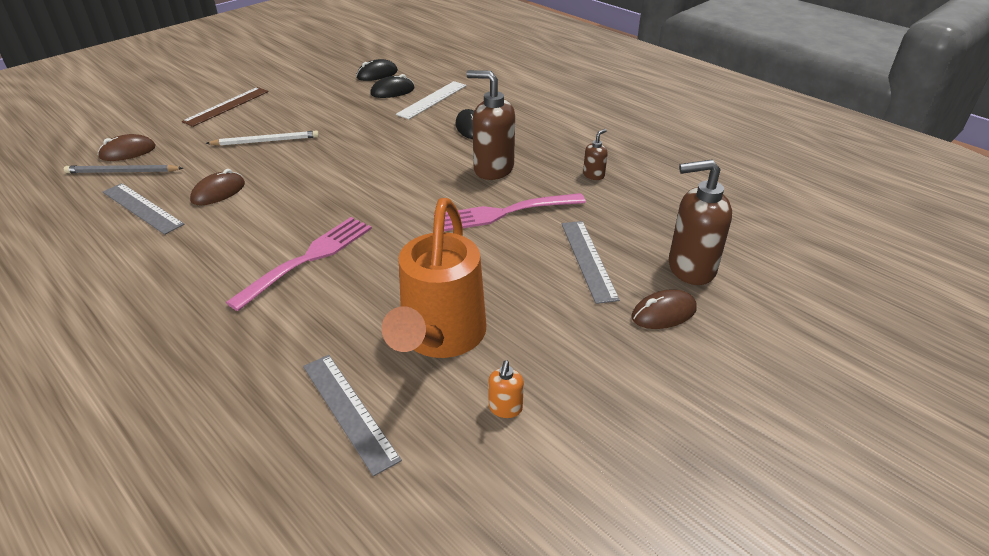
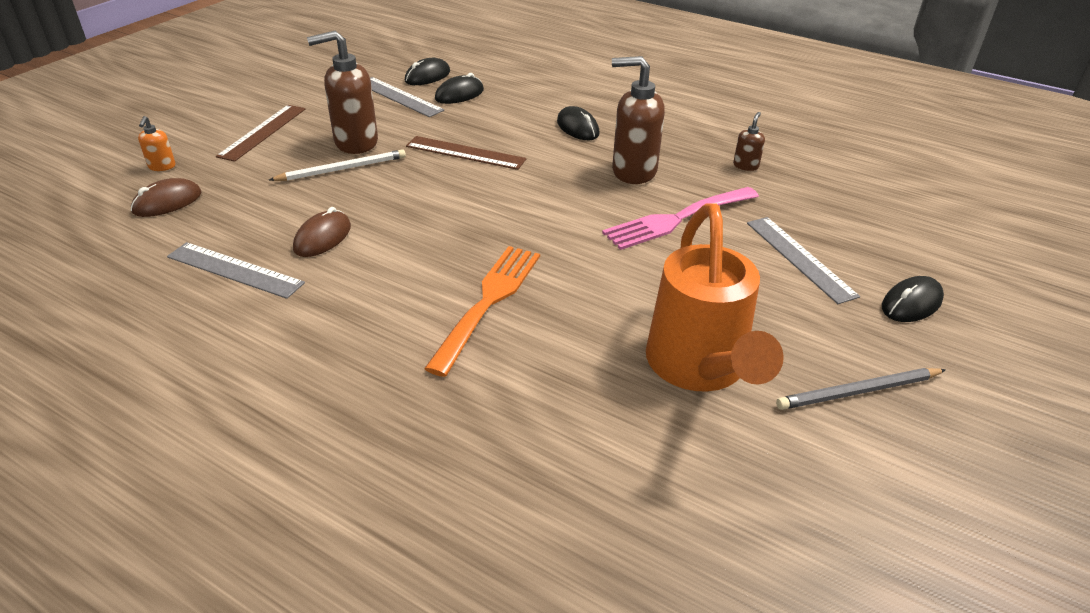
camera: 15 degrees left, 0 degrees up
grey pencil [64,165,183,173] -> grey pencil moved to [776,368,946,410]
pink fork [226,217,372,311] -> orange fork [424,246,540,377]
grey ruler [303,355,402,476] -> grey ruler moved to [370,77,444,117]
white ruler [396,81,467,119] -> none
orange soap dispenser [488,361,524,418] -> orange soap dispenser moved to [138,116,175,171]
brown mouse [631,289,697,329] -> black mouse [882,276,944,322]
brown soap dispenser [669,160,732,285] -> brown soap dispenser moved to [307,31,378,154]
none -> brown ruler [406,136,526,170]

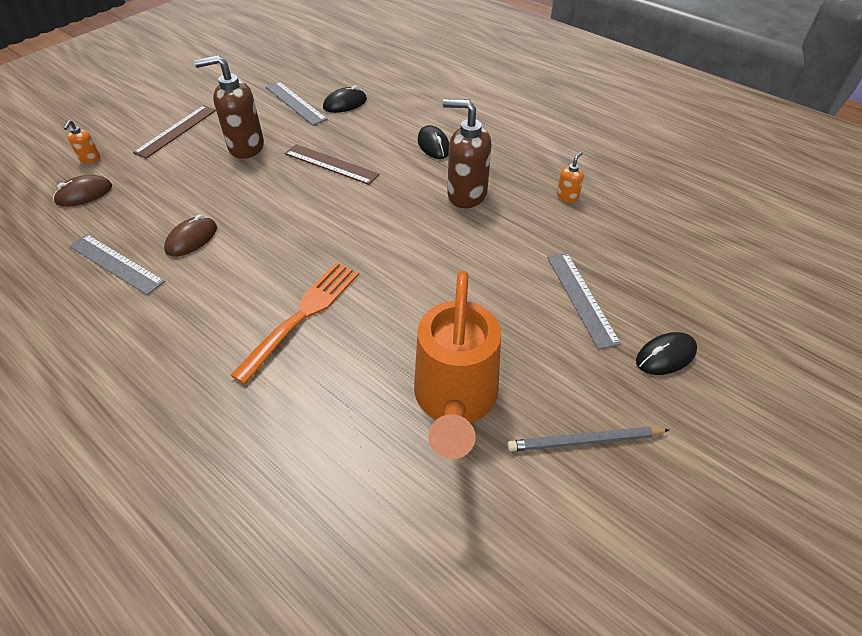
camera: 10 degrees right, 10 degrees up
white pencil [269,149,406,181] -> none
black mouse [405,58,450,85] -> none
pink fork [602,187,759,250] -> none
brown soap dispenser [733,112,765,171] -> orange soap dispenser [557,151,584,203]

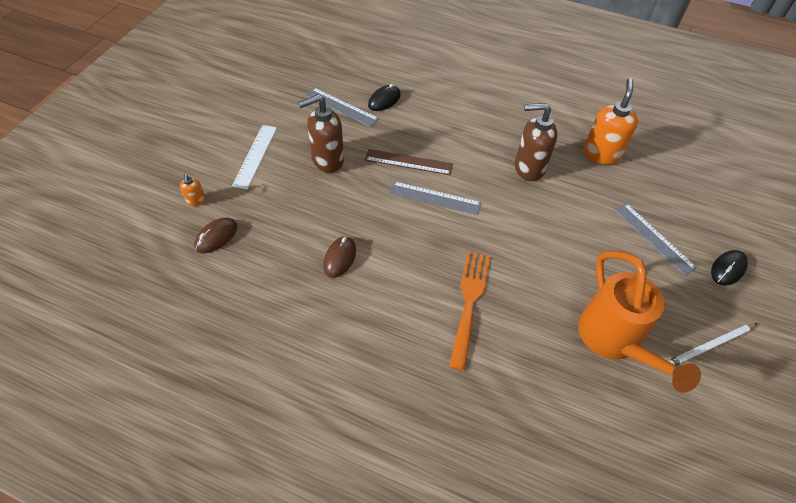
camera: 20 degrees left, 5 degrees up
grey ruler [69,234,165,295] -> grey ruler moved to [389,181,482,215]
brown ruler [133,105,216,159] -> white ruler [232,125,277,190]
black mouse [418,125,449,159] -> none
grey pencil [507,426,669,452] -> white pencil [668,323,758,365]
orange soap dispenser [557,151,584,203] -> orange soap dispenser [583,78,638,165], size x2.14

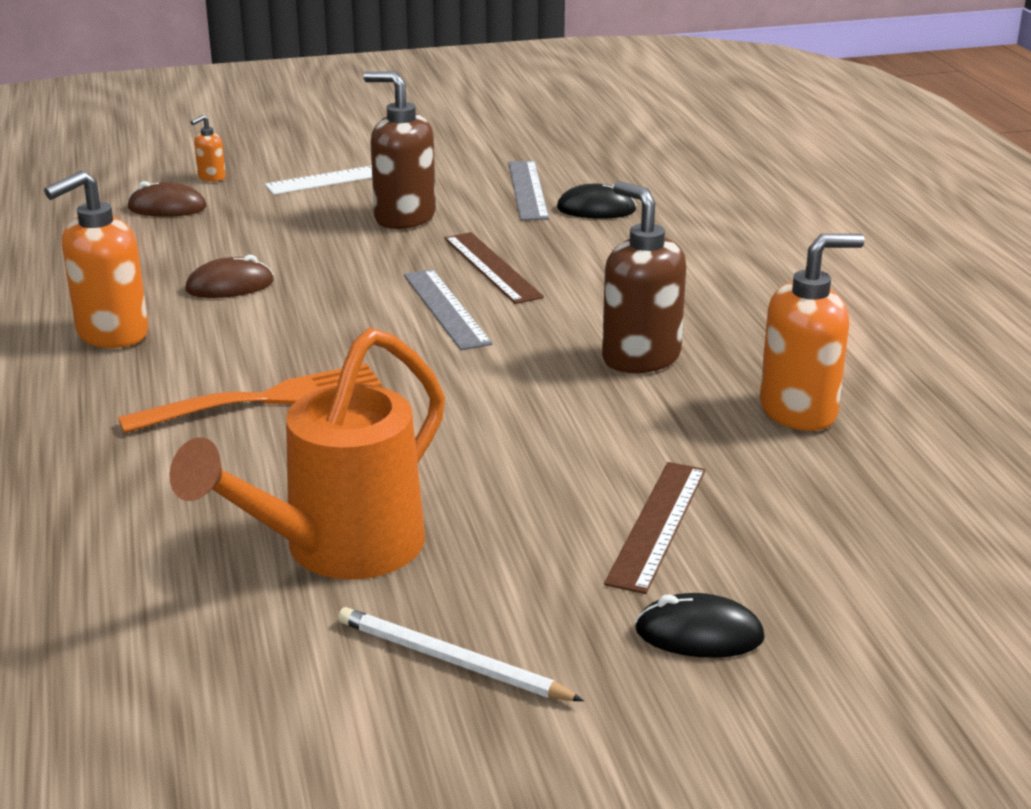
camera: 55 degrees right, 25 degrees down
grey ruler [615,203,697,276] -> brown ruler [604,462,706,594]
none -> orange soap dispenser [44,171,148,348]

